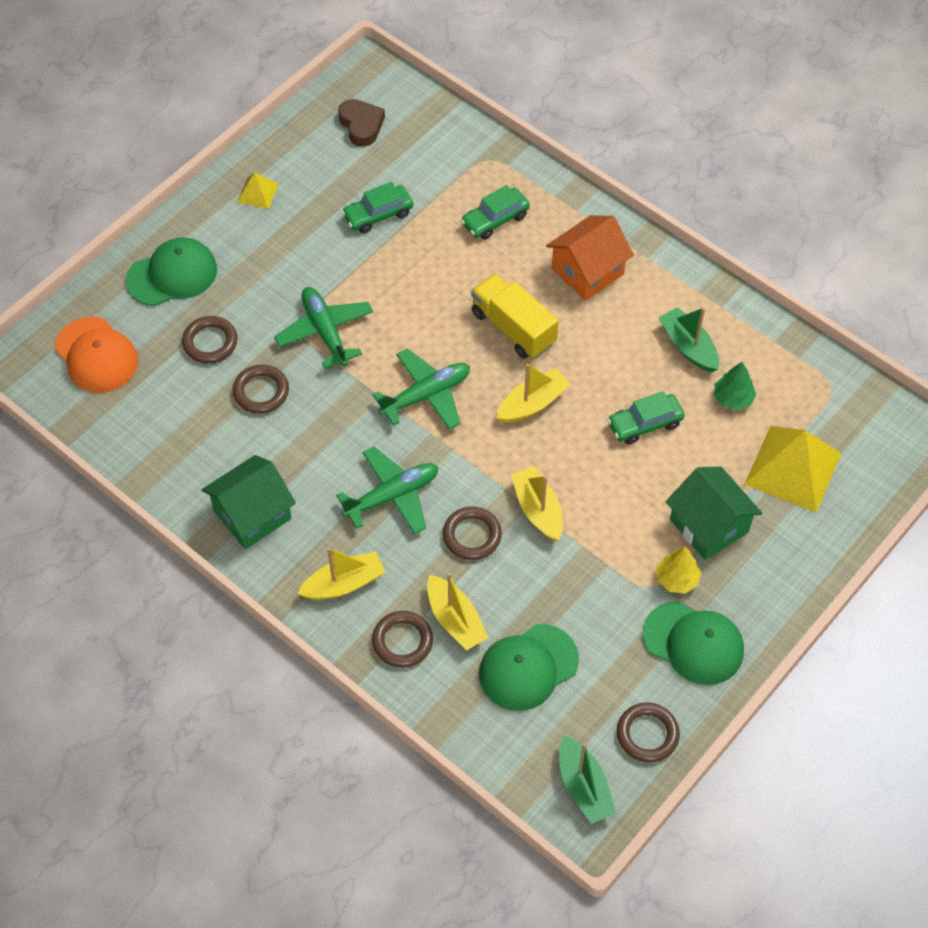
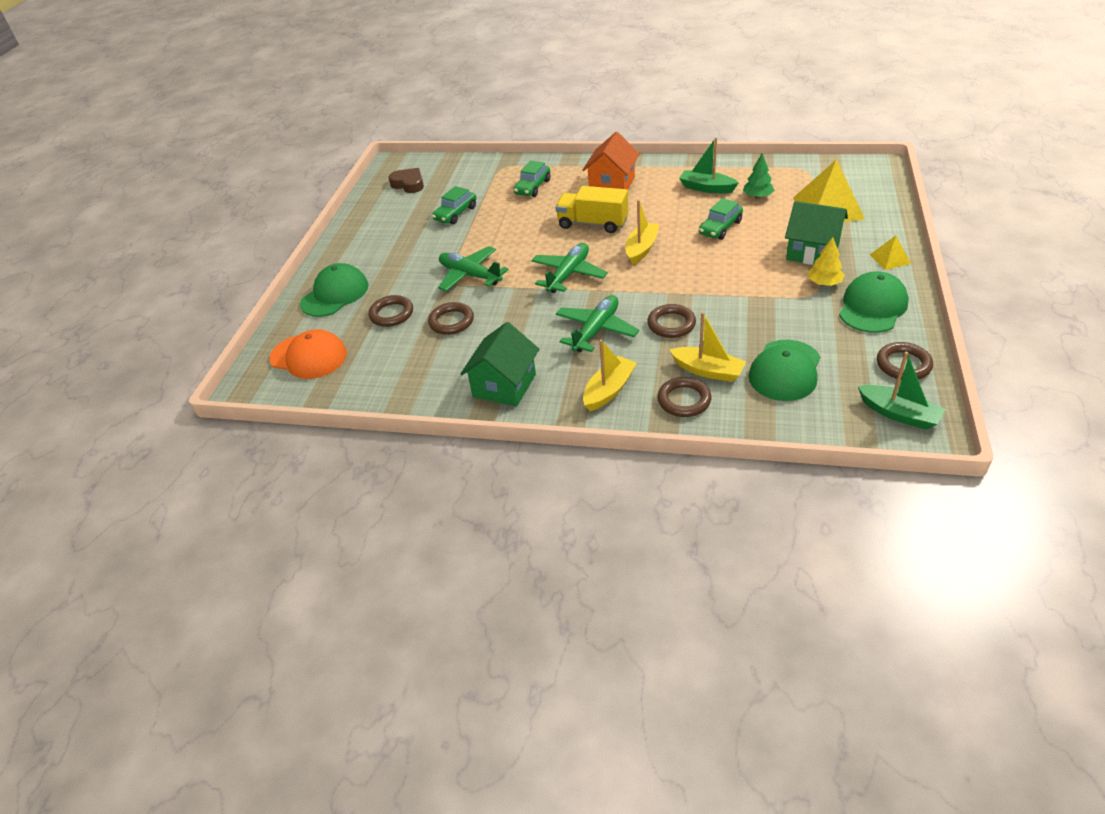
camera: 25 degrees left, 15 degrees down
yellow pyramid [237,172,279,209] -> yellow pyramid moved to [870,236,911,270]
yellow boat [511,466,563,541] -> none
green cap [642,601,744,685] -> green cap turned 60 degrees counterclockwise [839,272,909,333]

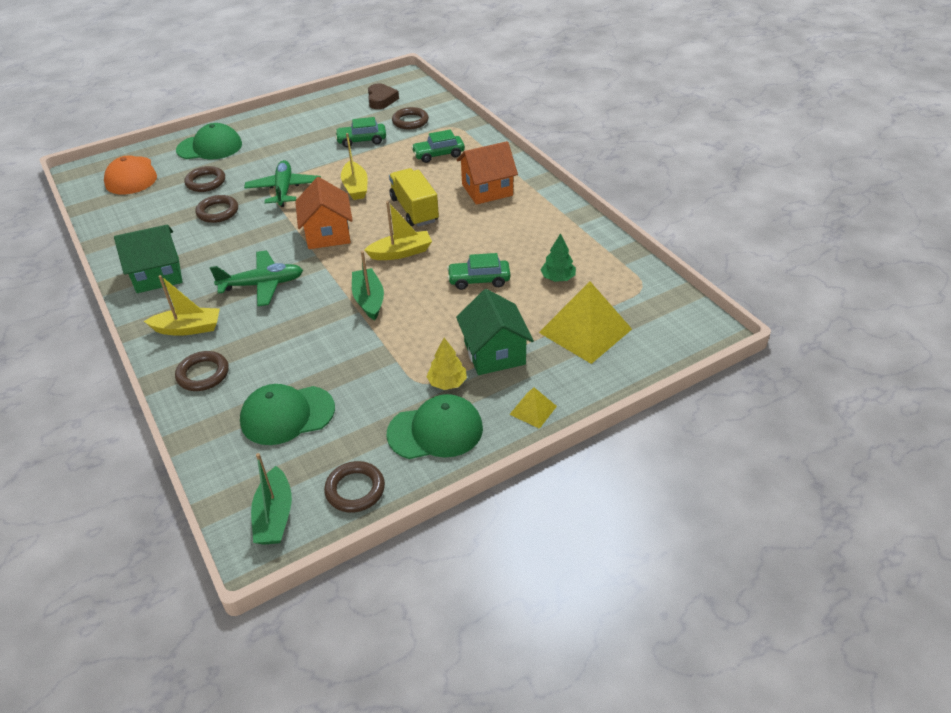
camera: 45 degrees right, 0 degrees up
green plane [531,243,608,293] -> orange house [295,177,353,249]
brown ring [647,304,696,338] -> brown ring moved to [392,107,429,129]
yellow boat [670,312,746,382] -> yellow boat moved to [341,133,368,200]
green boat [679,137,739,193] -> green boat moved to [352,251,384,320]

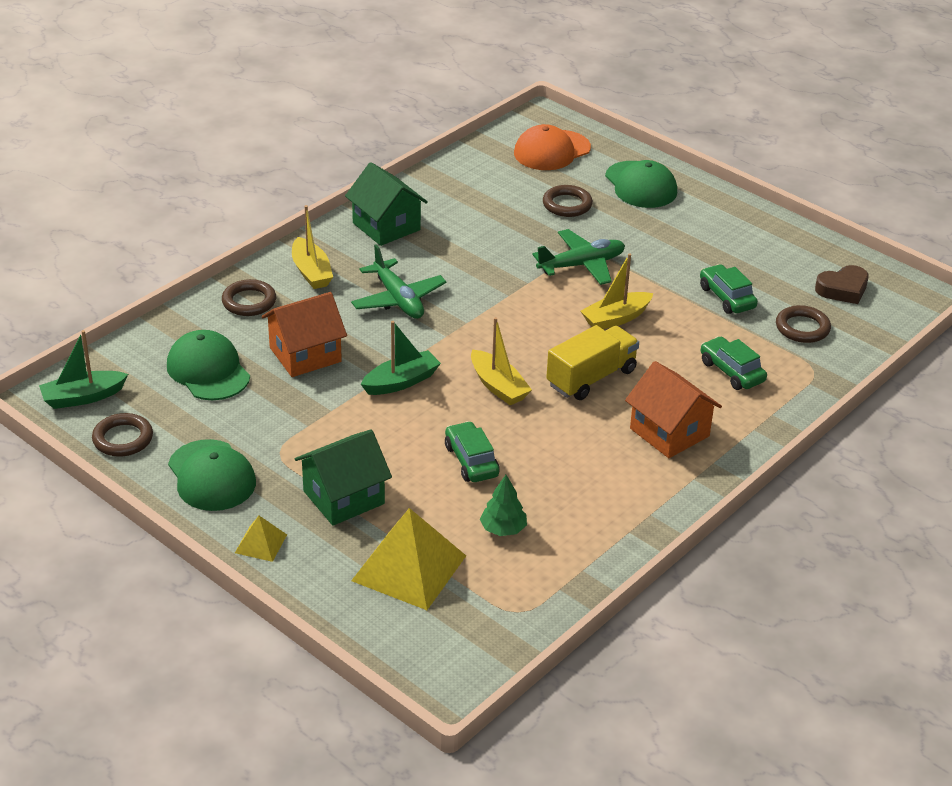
camera: 70 degrees right, 5 degrees down
brown ring [196,195,238,223] -> none
orange house [295,177,353,249] -> orange house moved to [262,292,347,377]
yellow tree [426,338,467,390] -> none

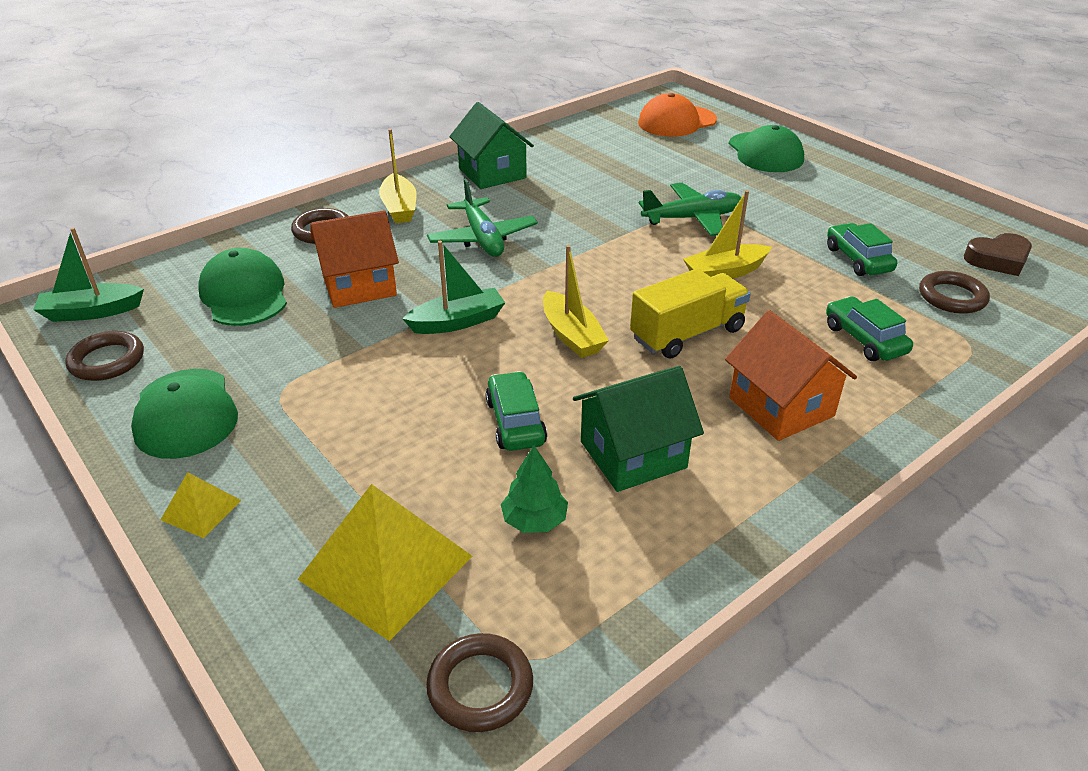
camera: 10 degrees right, 0 degrees up
green house [295,429,392,526] -> green house moved to [573,366,704,492]
brown ring [543,185,593,217] -> brown ring moved to [426,633,533,732]

